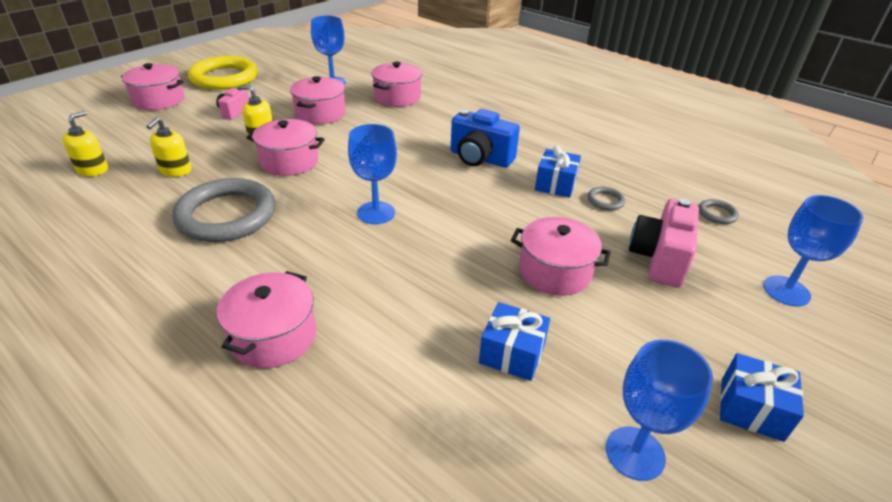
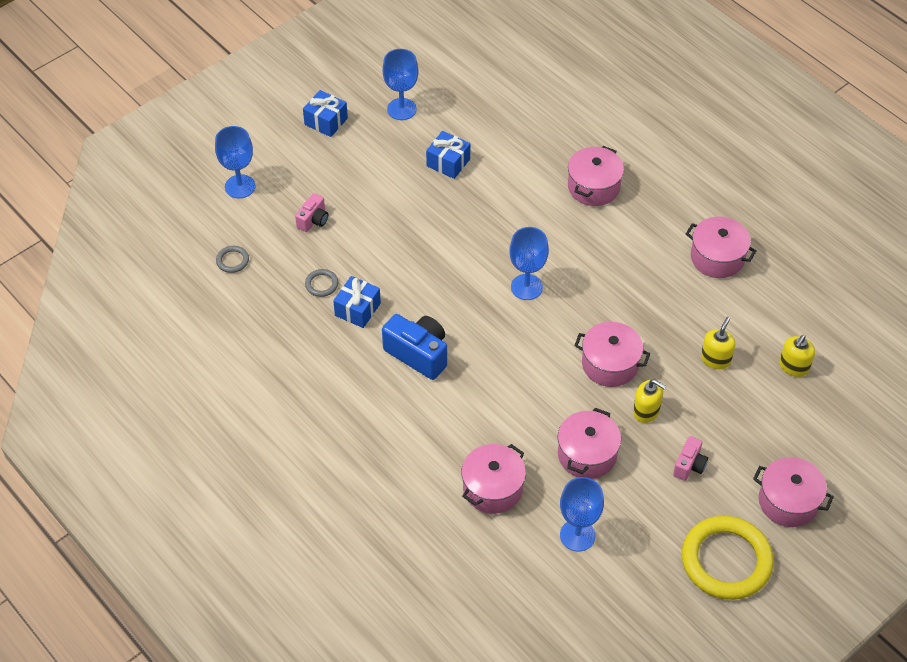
camera: 170 degrees left, 15 degrees up
grey ring [172,178,276,242] -> none
pink pot [511,217,611,296] -> pink pot moved to [686,217,757,278]
pink camera [629,198,699,288] -> pink camera [295,193,328,232], size x0.56

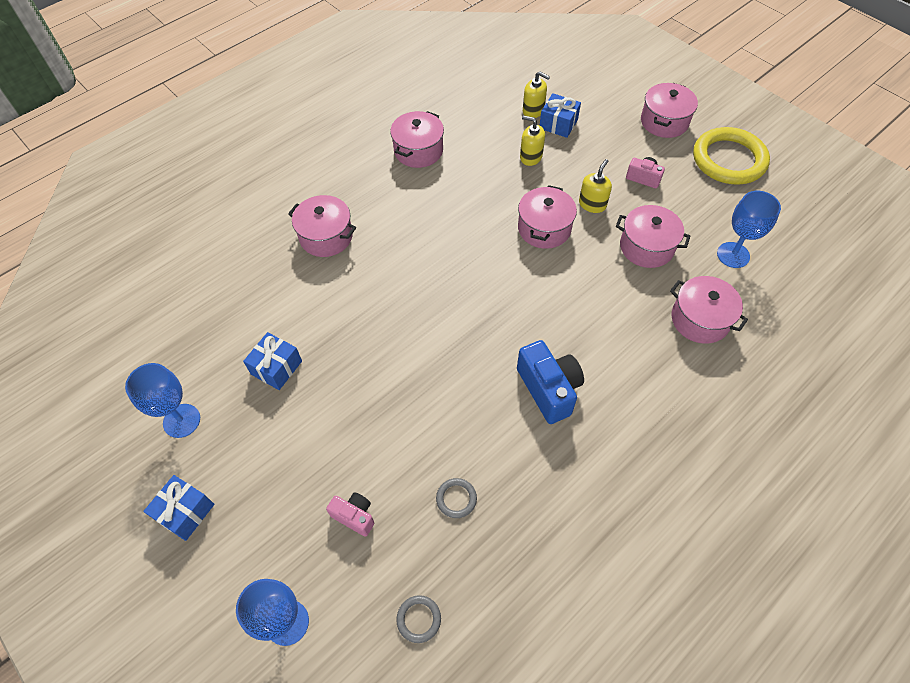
camera: 90 degrees left, 5 degrees up
blue gift [333,276,381,328] -> blue gift moved to [539,93,581,138]
blue camera [382,314,447,380] -> blue camera turned 120 degrees clockwise [517,340,584,424]
blue goblet [509,227,549,300] -> none

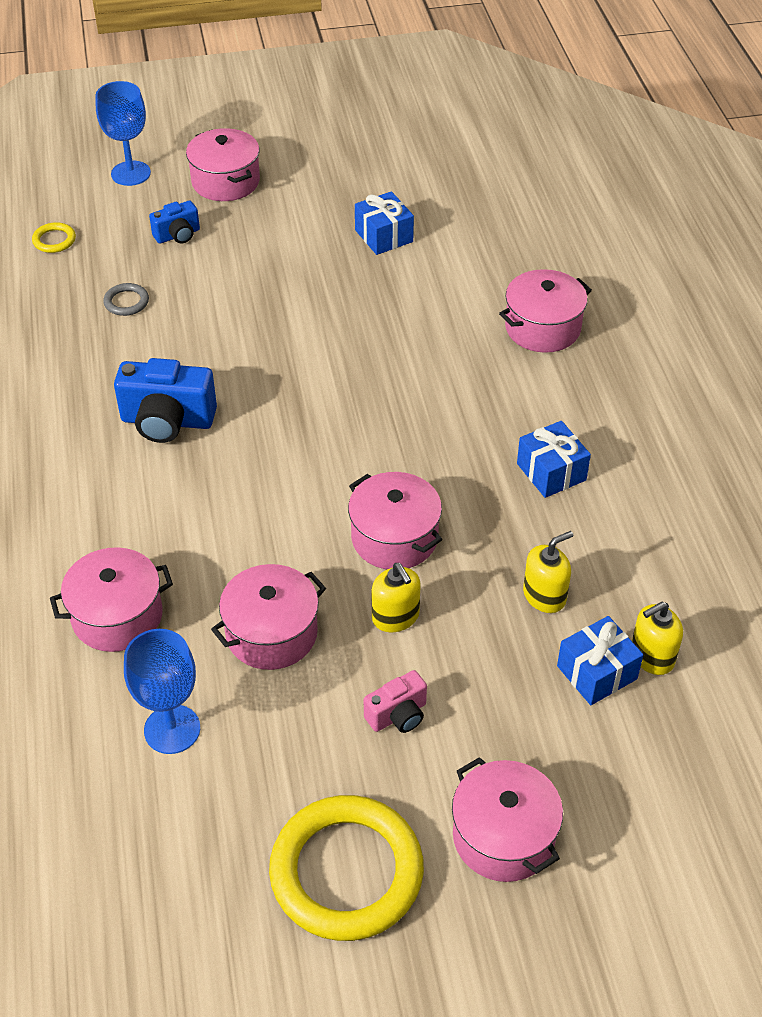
camera: 120 degrees right, 10 degrees down
blue goblet [125,363,200,438] -> none
blue gift [143,475,215,541] -> blue gift moved to [517,421,591,498]
pink camera [326,492,374,537] -> blue camera [149,200,200,244]
pink pot [390,111,444,168] -> pink pot moved to [186,128,260,201]
grey ring [396,595,441,643] -> yellow ring [32,222,76,253]

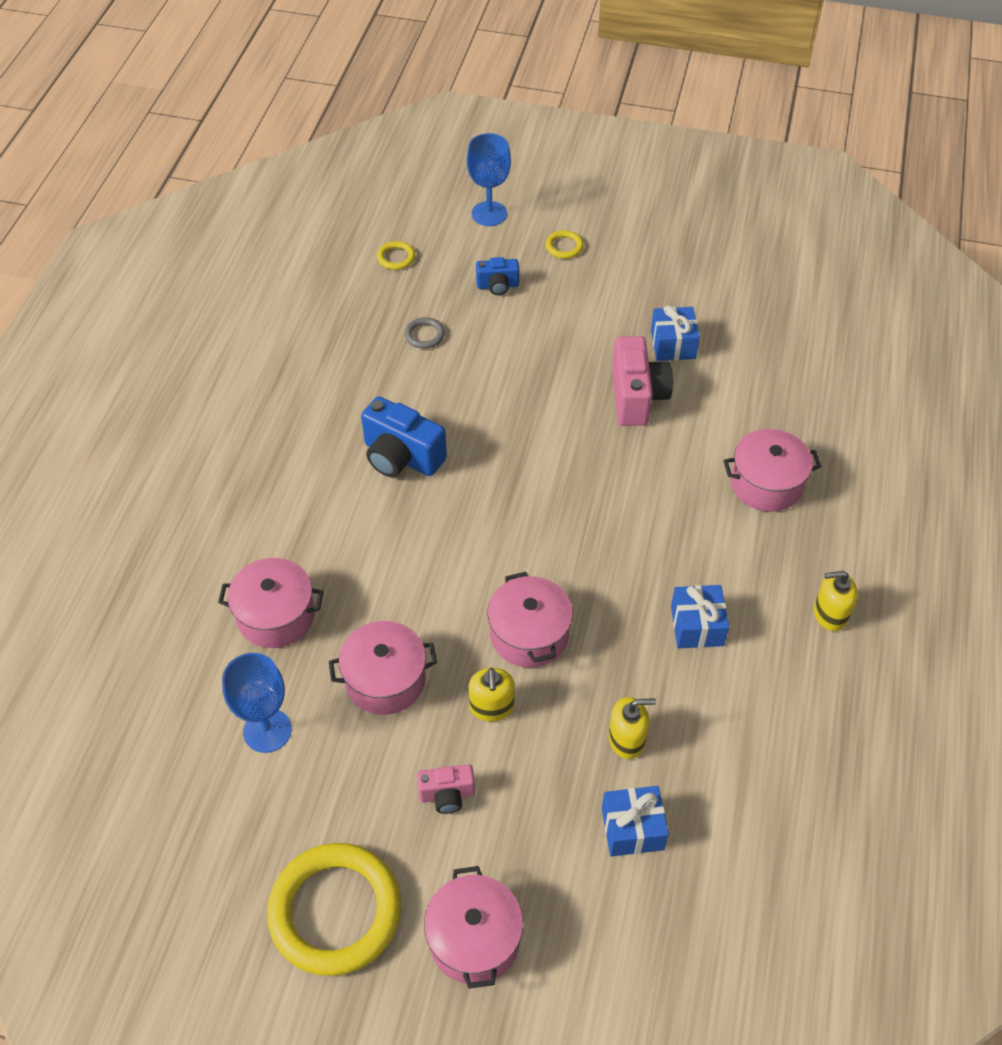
camera: 25 degrees right, 5 degrees up
pink pot [186,128,260,201] -> yellow ring [545,230,584,259]
yellow soap dispenser [632,601,683,675] -> yellow soap dispenser moved to [814,571,858,631]
none -> pink camera [612,336,673,426]

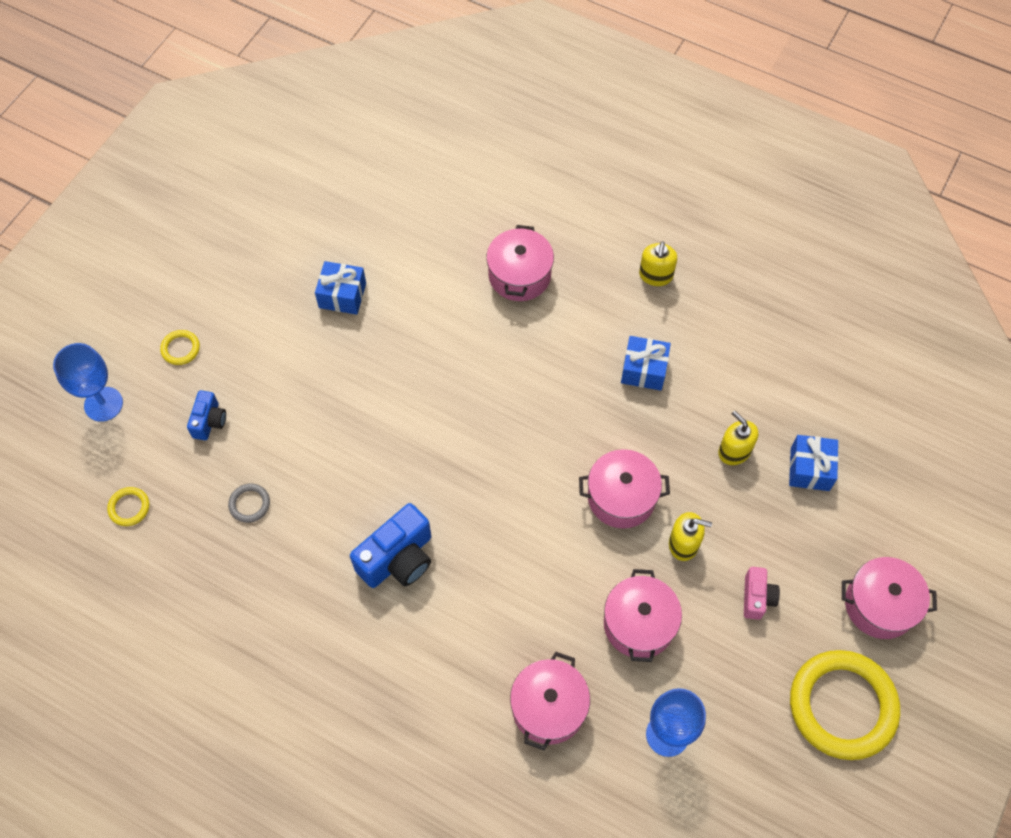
camera: 75 degrees left, 10 degrees up
yellow soap dispenser [608,697,656,759] -> yellow soap dispenser turned 45 degrees counterclockwise [718,411,758,465]
pink camera [612,336,673,426] -> none

